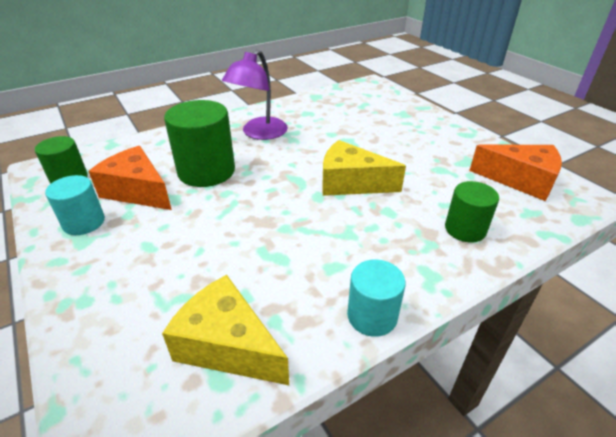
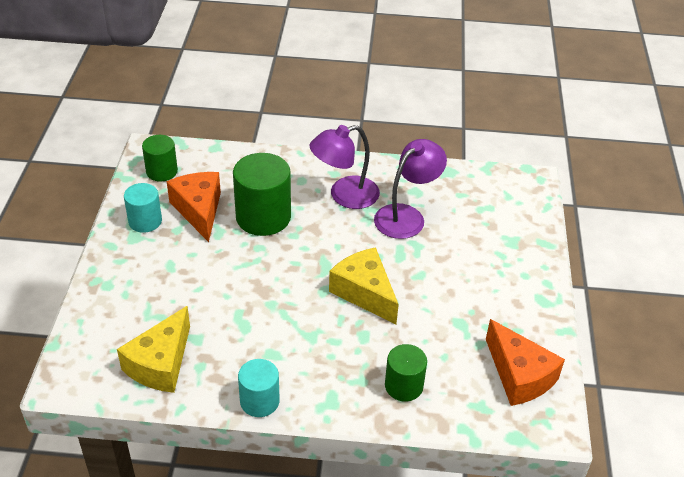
camera: 35 degrees right, 5 degrees up
yellow cheese [162,275,289,385] -> yellow cheese turned 135 degrees counterclockwise [117,306,190,393]
none -> purple lamp [374,139,447,239]

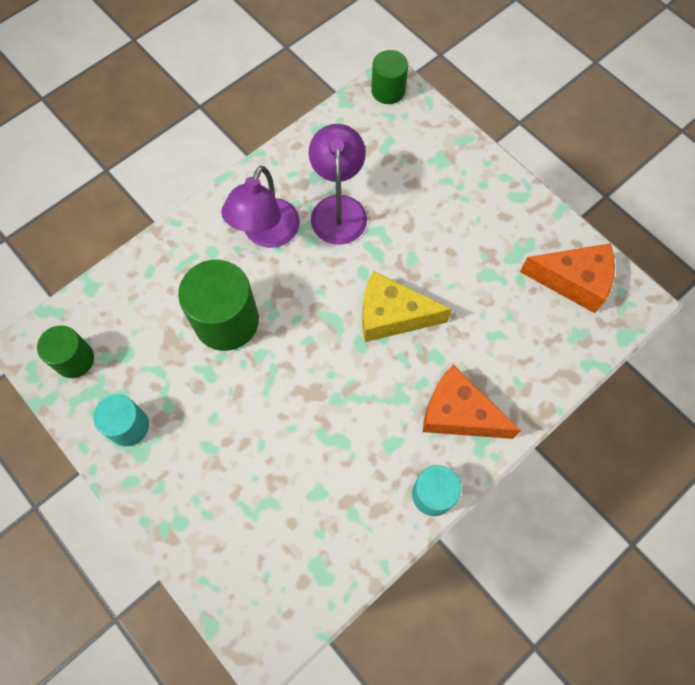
camera: 45 degrees left, 25 degrees up
yellow cheese [117,306,190,393] -> none
orange cheese [167,172,221,242] -> orange cheese moved to [423,365,521,439]
green cylinder [385,344,427,401] -> green cylinder moved to [371,50,408,104]

